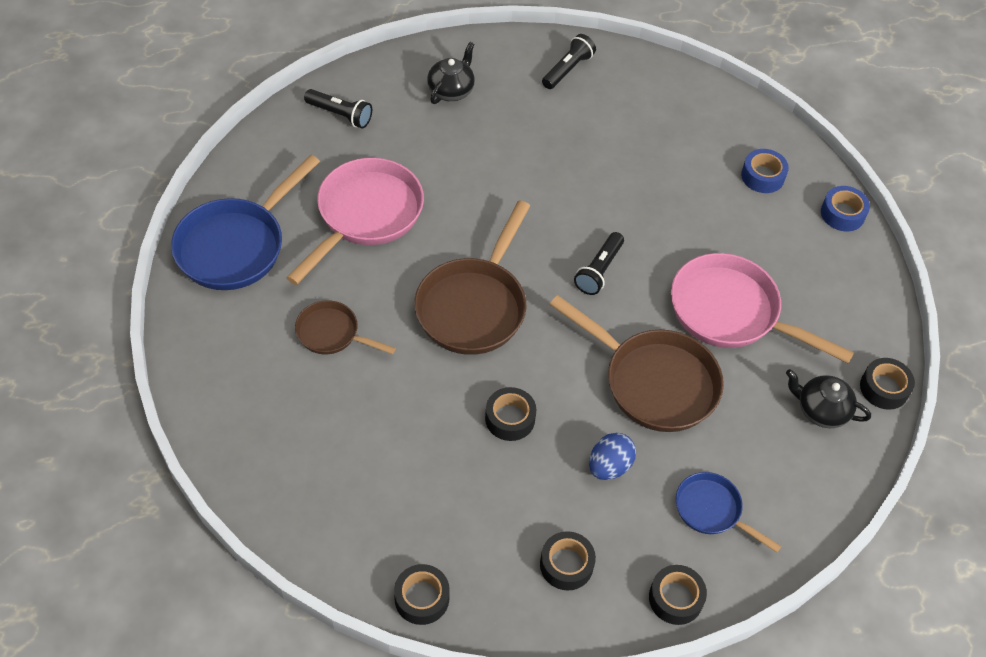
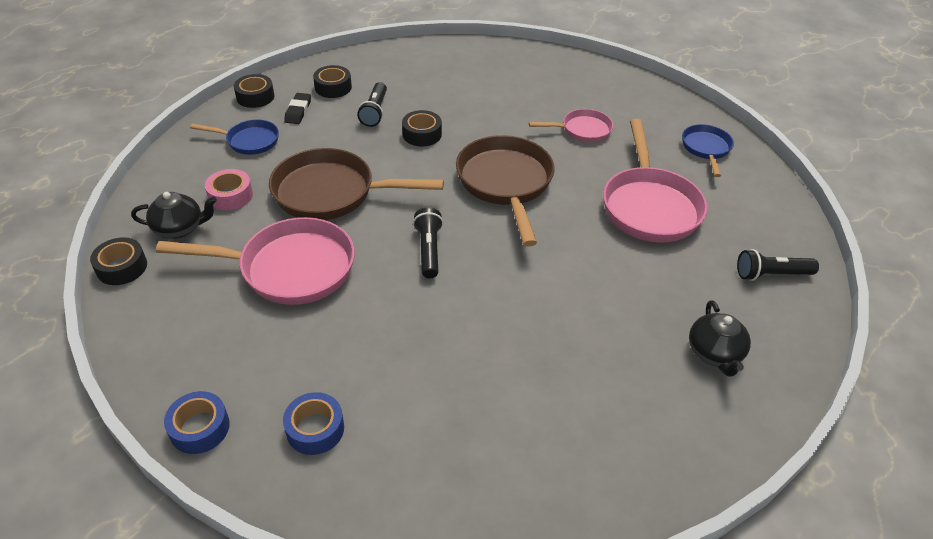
camera: 150 degrees right, 10 degrees down
blue pan [171,155,320,290] -> blue pan [682,124,734,177], size x0.55
brown pan [295,300,396,354] -> pink pan [529,109,613,142]
black tape [394,564,450,625] -> none
black flashlight [542,34,596,89] -> black flashlight moved to [357,82,387,127]
blue egg [589,433,636,480] -> none
none -> pink tape [205,169,253,210]
none -> black eraser [284,93,311,124]

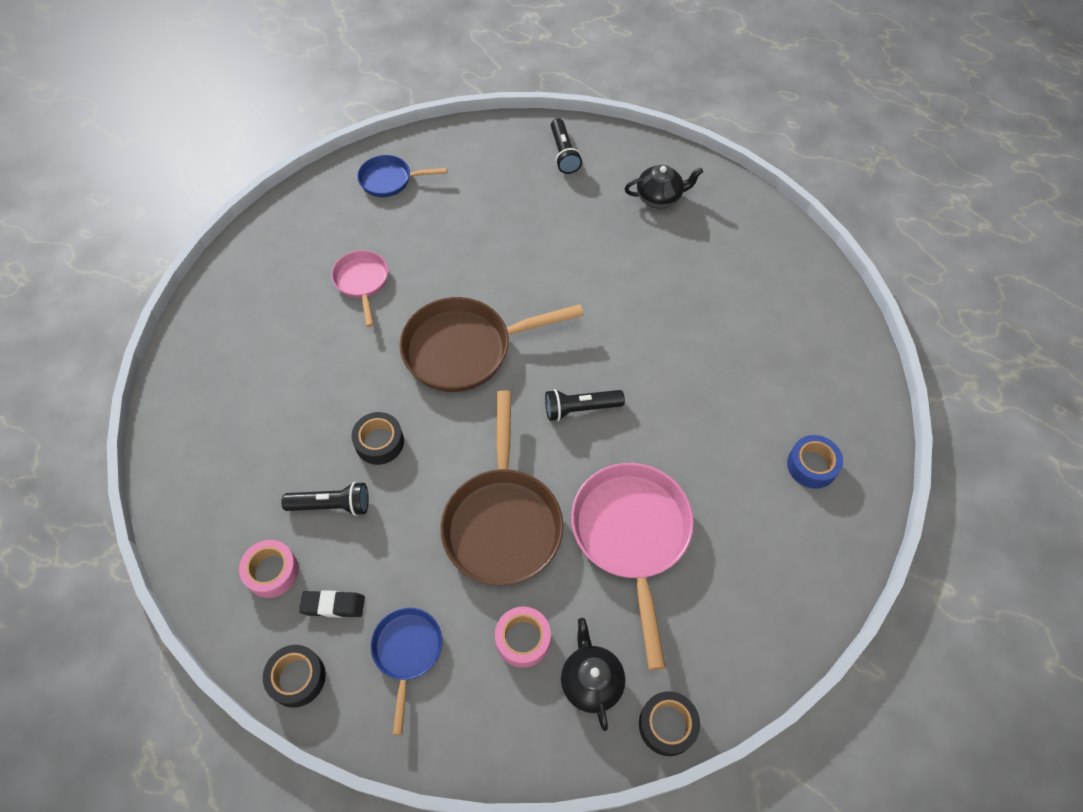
camera: 95 degrees left, 15 degrees up
blue tape [164,391,230,454] -> none
black tape [313,65,352,98] -> pink tape [239,540,299,598]
pink pan [603,119,707,243] -> none

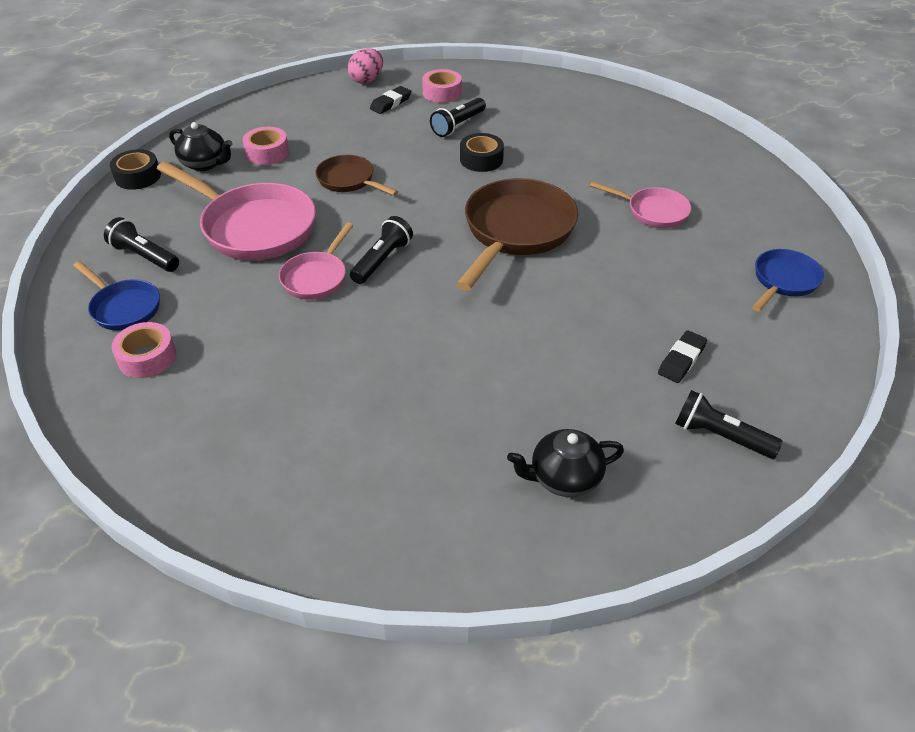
camera: 130 degrees right, 15 degrees down
black tape [263,645,326,708] -> pink egg [348,48,383,84]
blue pan [371,607,442,735] -> blue pan moved to [73,261,160,331]
brown pan [440,390,564,586] -> brown pan [316,155,399,196], size x0.55
black teapot [625,165,703,208] -> black teapot turned 45 degrees clockwise [507,429,624,497]
blue tape [787,435,843,489] -> pink tape [112,322,176,378]
none -> black flashlight [104,217,179,272]
none -> pink pan [279,223,354,300]
none -> black eraser [658,330,707,383]

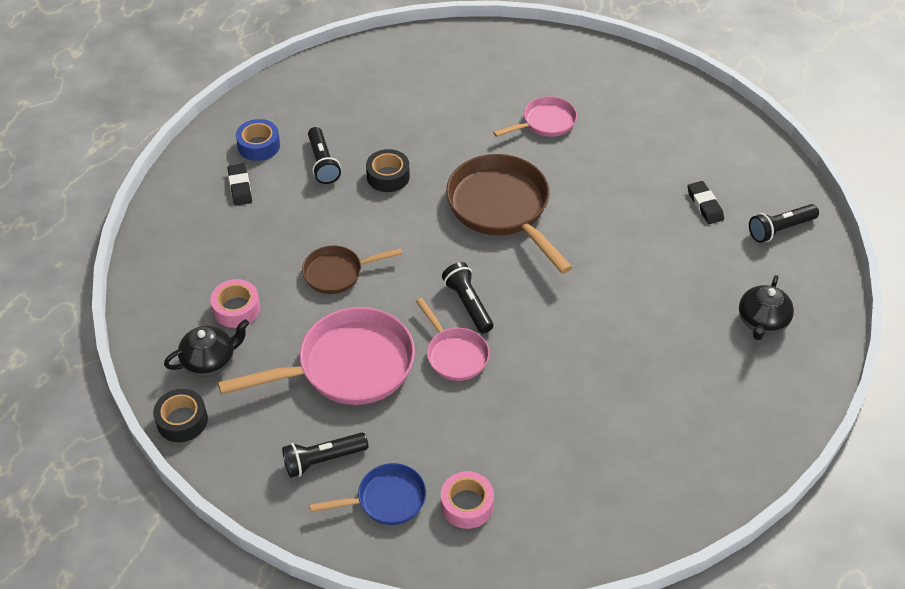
camera: 55 degrees left, 5 degrees up
pink egg [348,48,383,84] -> none
pink tape [422,69,462,103] -> blue tape [236,119,280,161]
blue pan [752,249,824,312] -> none

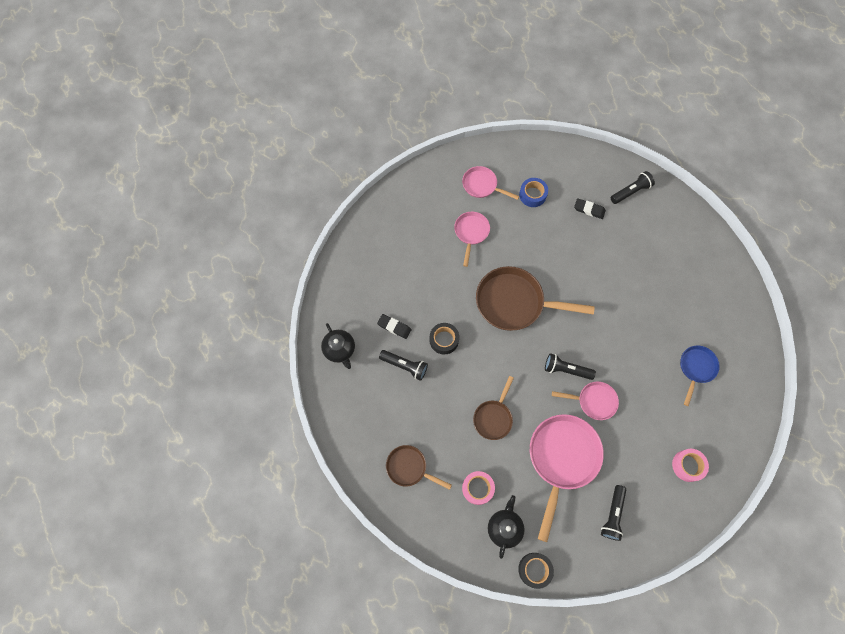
camera: 50 degrees left, 20 degrees up
black eraser [228,163,252,206] -> black eraser moved to [377,314,411,339]
blue tape [236,119,280,161] -> blue tape moved to [519,178,548,207]
blue pan [310,463,426,525] -> blue pan moved to [680,346,720,406]
black teapot [739,275,794,340] -> black teapot moved to [321,323,355,369]
black flashlight [749,204,819,243] -> black flashlight turned 135 degrees counterclockwise [611,171,655,204]
none -> brown pan [386,445,452,490]
none -> pink pan [462,166,519,200]

